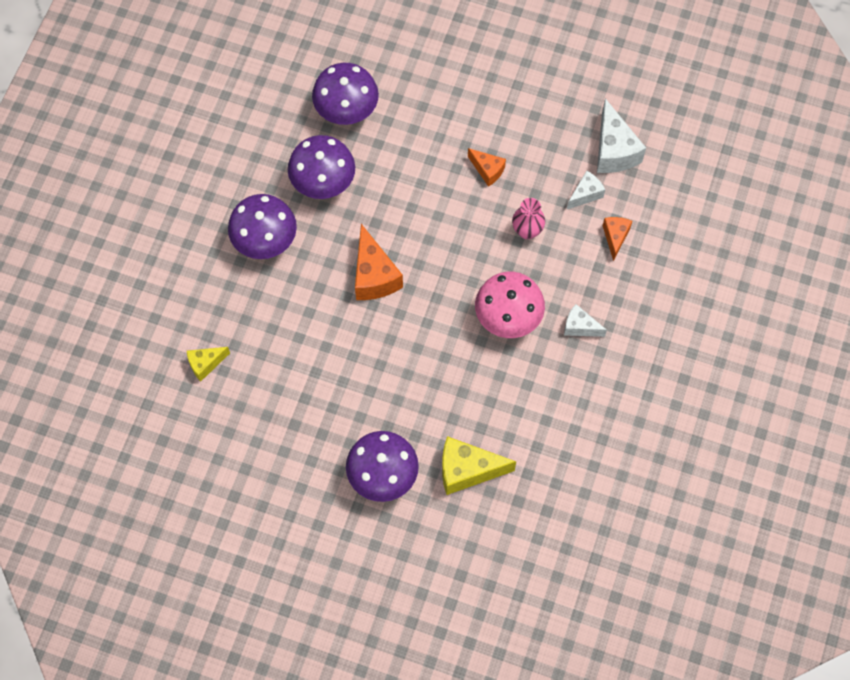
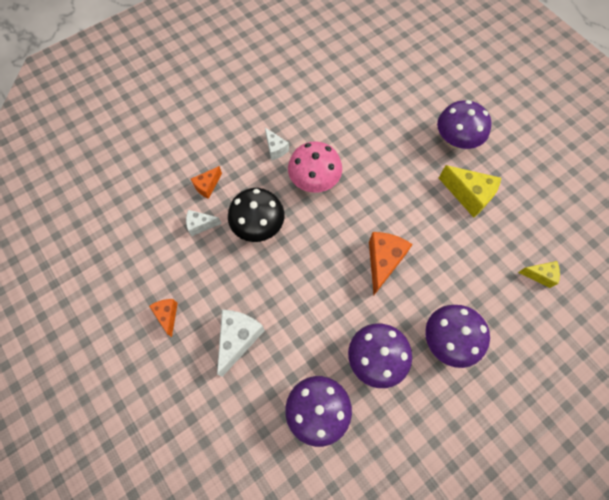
camera: 145 degrees left, 0 degrees up
yellow cheese [442,436,516,495] -> yellow cheese moved to [439,165,501,218]
orange cheese [468,148,506,187] -> orange cheese moved to [149,299,178,337]
pink vase [512,198,545,239] -> black mushroom [228,188,285,242]
white cheese [597,98,646,173] -> white cheese moved to [217,310,265,377]

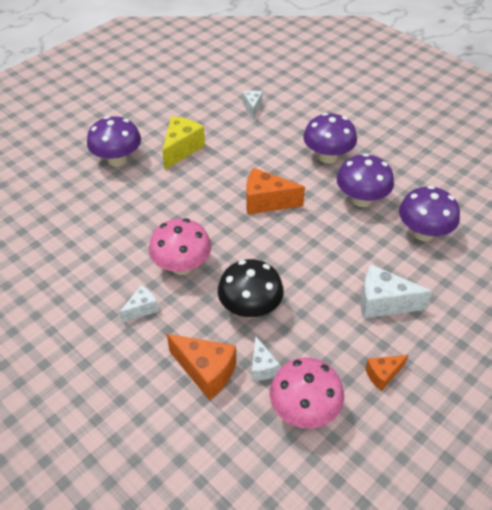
camera: 100 degrees left, 20 degrees down
orange cheese [191,166,222,199] -> orange cheese [167,334,236,400], size x1.72
yellow cheese [518,261,560,288] -> white cheese [242,91,263,119]
none -> pink mushroom [270,357,344,429]

